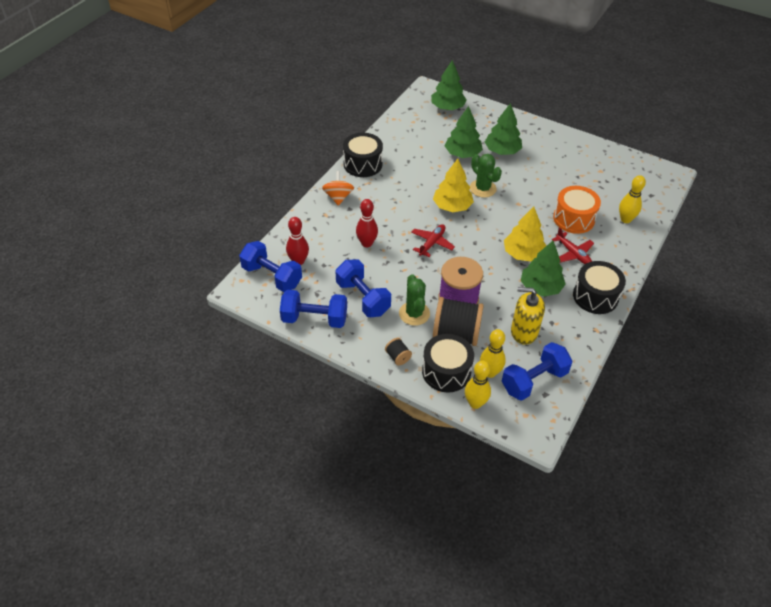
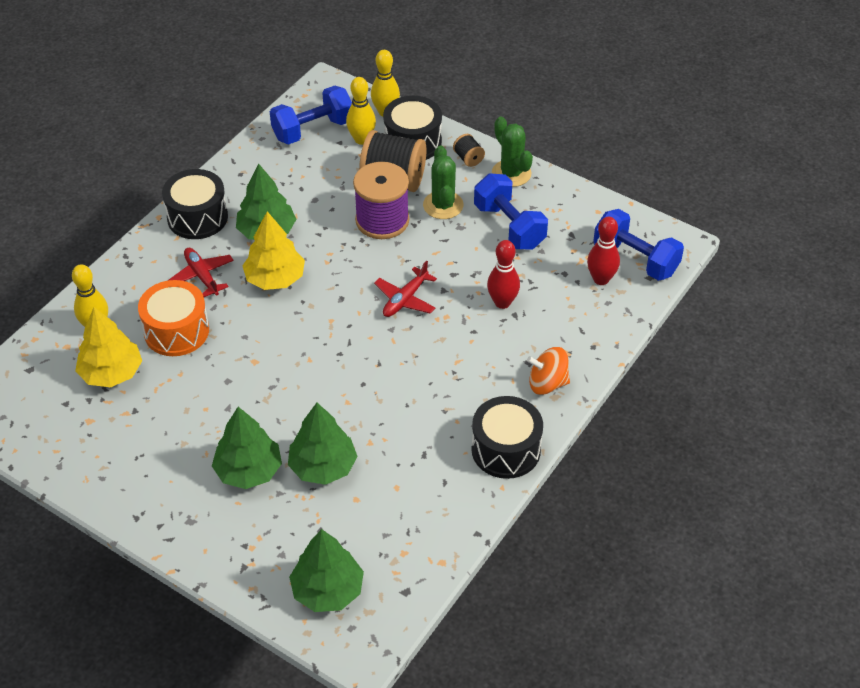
camera: 175 degrees left, 0 degrees up
blue dumbbell [280,290,347,328] -> none
orange spinning top [322,171,354,206] -> orange spinning top turned 90 degrees clockwise [527,347,570,395]
yellow tree [433,159,474,212] -> yellow tree moved to [75,307,142,387]
green cactus [470,154,502,198] -> green cactus moved to [492,117,533,187]
yellow soap dispenser [511,287,545,345] -> none

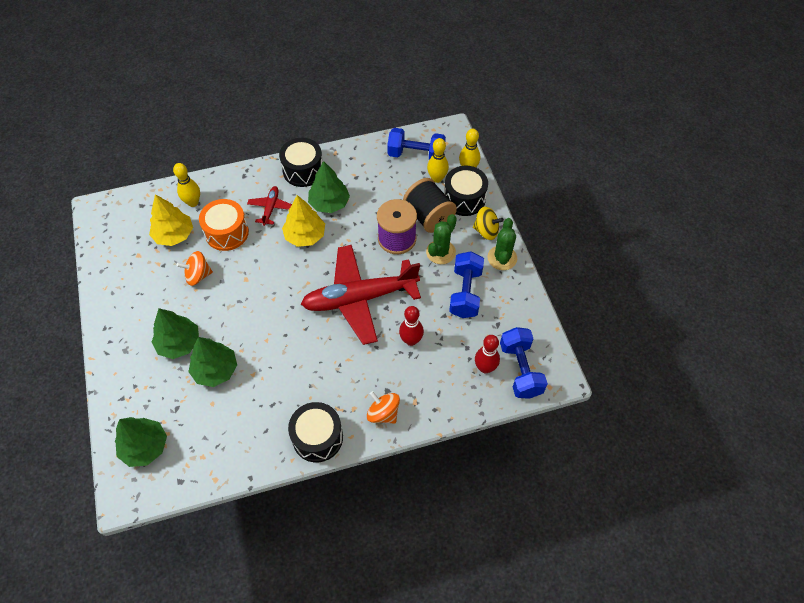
camera: 40 degrees right, 10 degrees up
red plane [374,260,437,317] -> red plane [301,245,421,345], size x2.29
black spool [453,134,485,167] -> yellow spinning top [473,207,504,240]
none -> orange spinning top [177,251,213,286]

